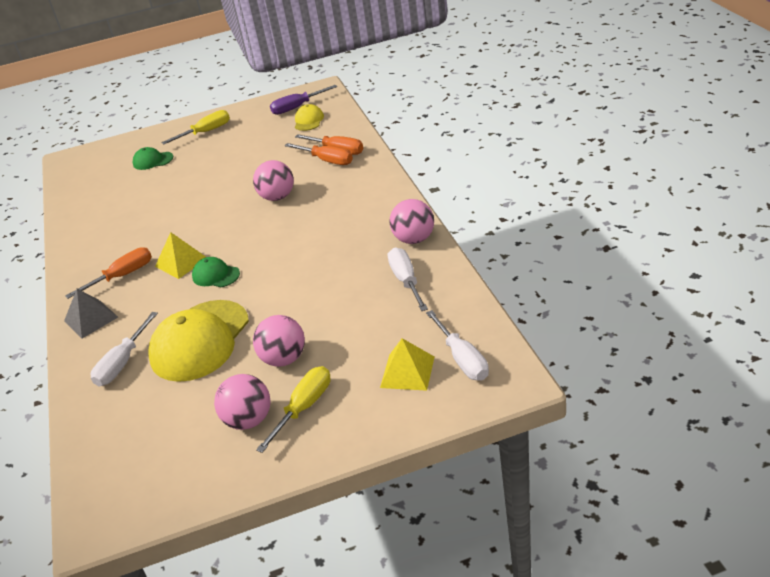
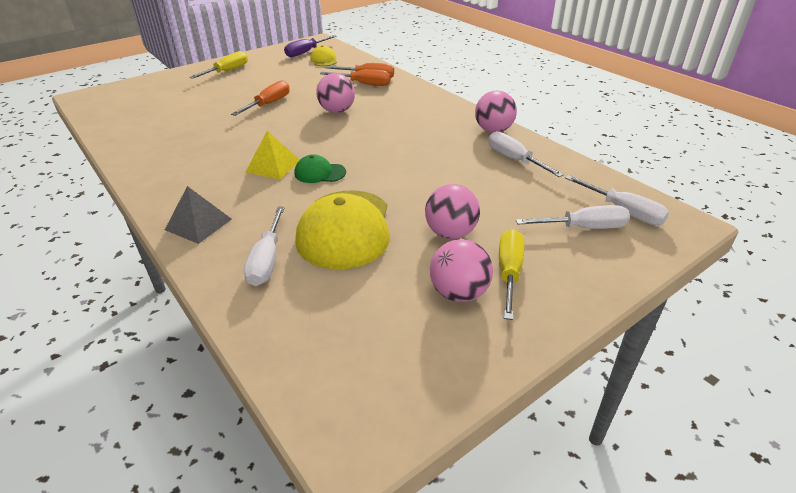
camera: 25 degrees left, 0 degrees up
orange screwdriver [65,247,152,299] -> orange screwdriver moved to [231,80,290,116]
green cap [133,147,173,170] -> none
yellow pyramid [380,338,435,391] -> white screwdriver [516,205,630,229]

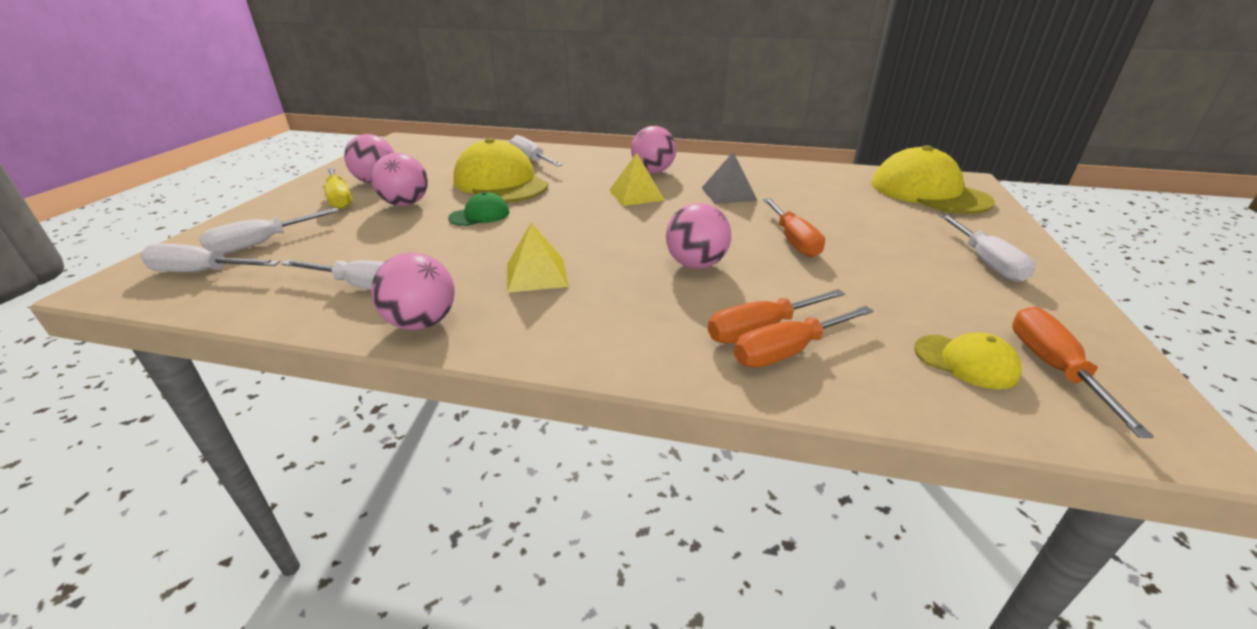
camera: 140 degrees right, 5 degrees down
grey pyramid [165,186,232,244] -> grey pyramid moved to [702,152,758,204]
yellow screwdriver [189,51,248,79] -> white screwdriver [940,215,1035,282]
purple screwdriver [284,35,336,57] -> orange screwdriver [1012,307,1154,438]
green cap [294,154,346,183] -> green cap moved to [448,192,510,226]
none -> yellow pyramid [507,223,568,293]
none -> pink ball [631,126,676,173]
none -> yellow cap [871,145,995,214]

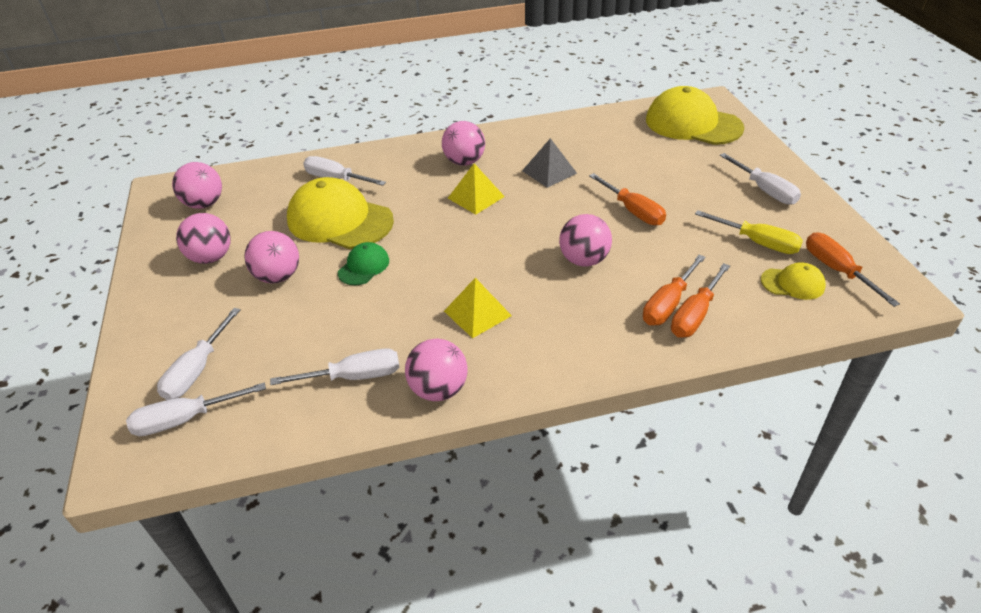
camera: 25 degrees left, 10 degrees up
yellow screwdriver [324,167,352,209] -> yellow screwdriver moved to [695,210,803,254]
none -> pink ball [172,162,222,209]

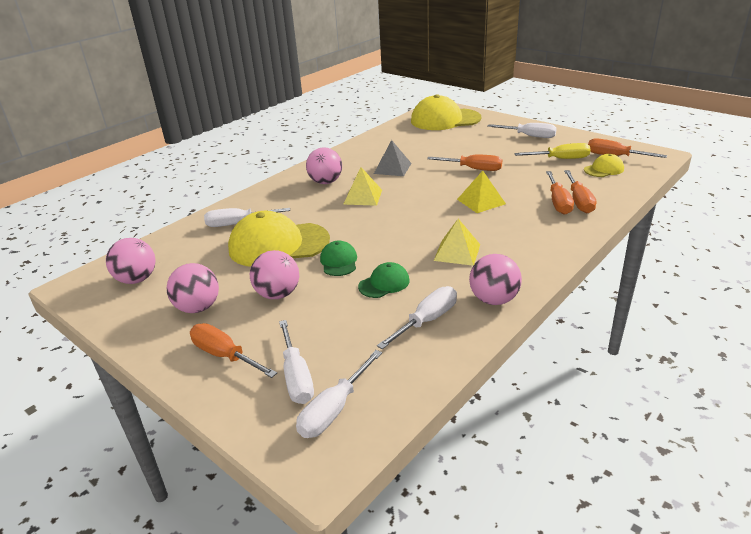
camera: 35 degrees left, 10 degrees down
pink ball [559,214,612,267] -> yellow pyramid [457,171,506,213]
none -> orange screwdriver [190,323,277,378]
none -> green cap [358,262,410,298]

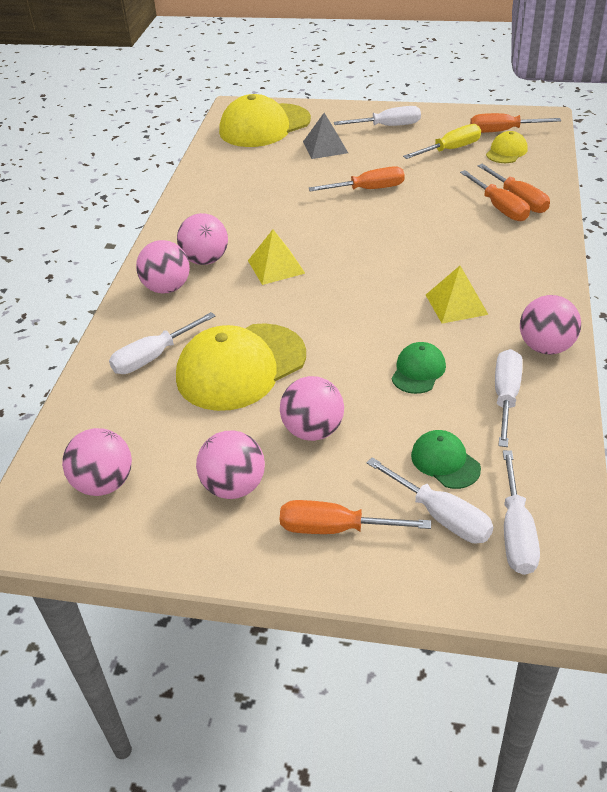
camera: 30 degrees left, 10 degrees up
green cap [320,241,357,276] -> green cap moved to [411,430,481,489]
grey pyramid [374,140,412,176] -> grey pyramid moved to [303,113,348,159]
yellow pyramid [457,171,506,213] -> none
none -> pink ball [136,240,190,294]

